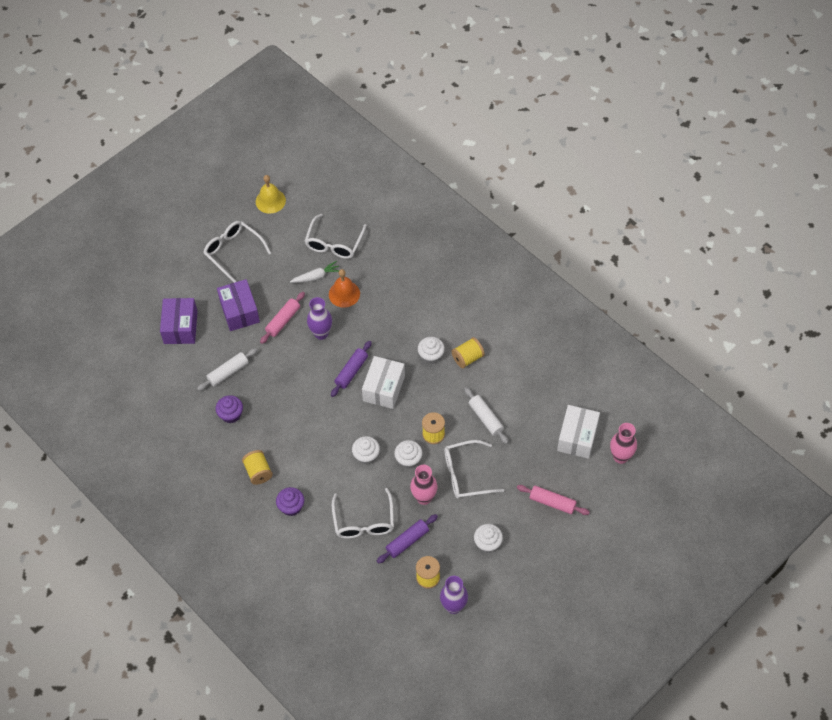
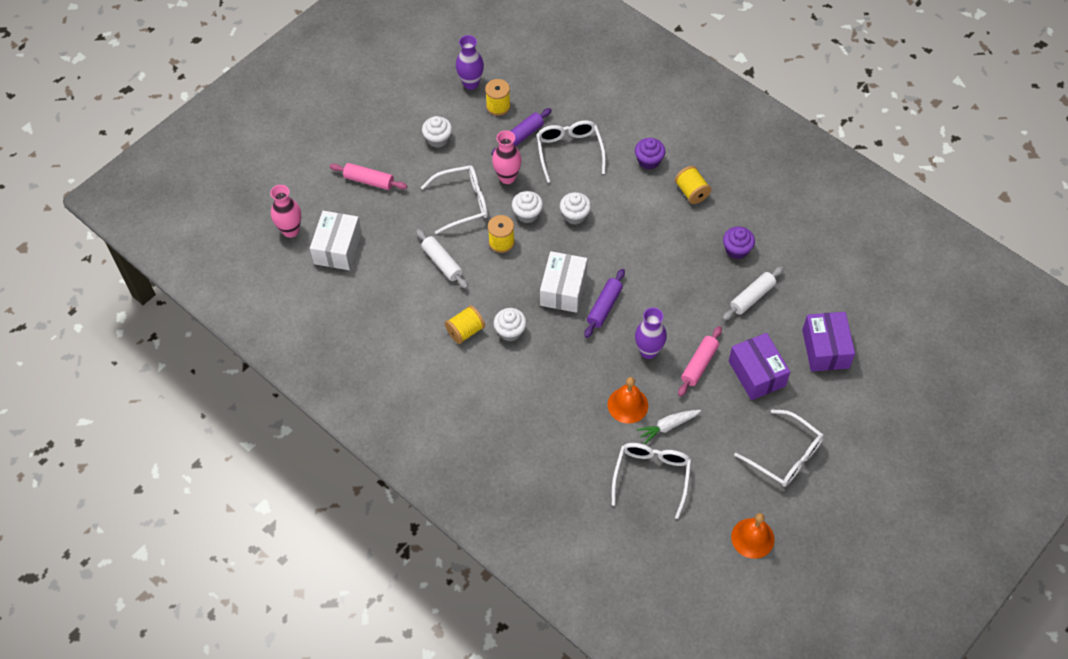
camera: 175 degrees right, 0 degrees up
yellow bell [256,175,286,214] -> orange bell [731,513,775,559]

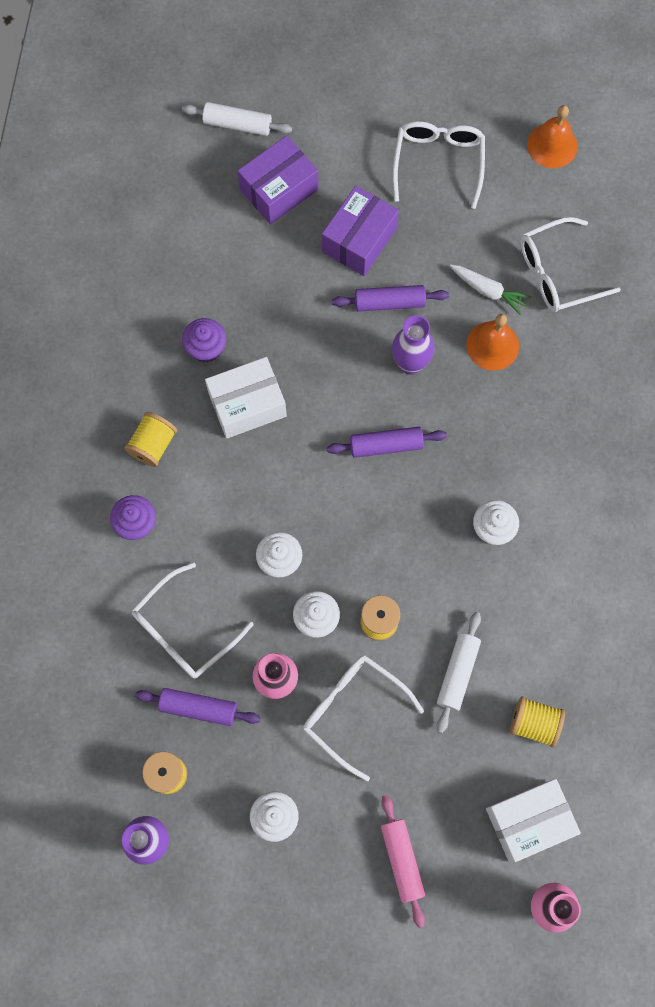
camera: 125 degrees left, 15 degrees up
yellow spool [445,305,485,344] -> yellow spool moved to [510,696,565,748]
white box [540,251,587,313] -> white box moved to [205,357,287,439]
pink rolling pin [678,326,722,396] -> purple rolling pin [332,285,449,312]
white rolling pin [722,266,784,321] -> white rolling pin moved to [182,102,292,136]

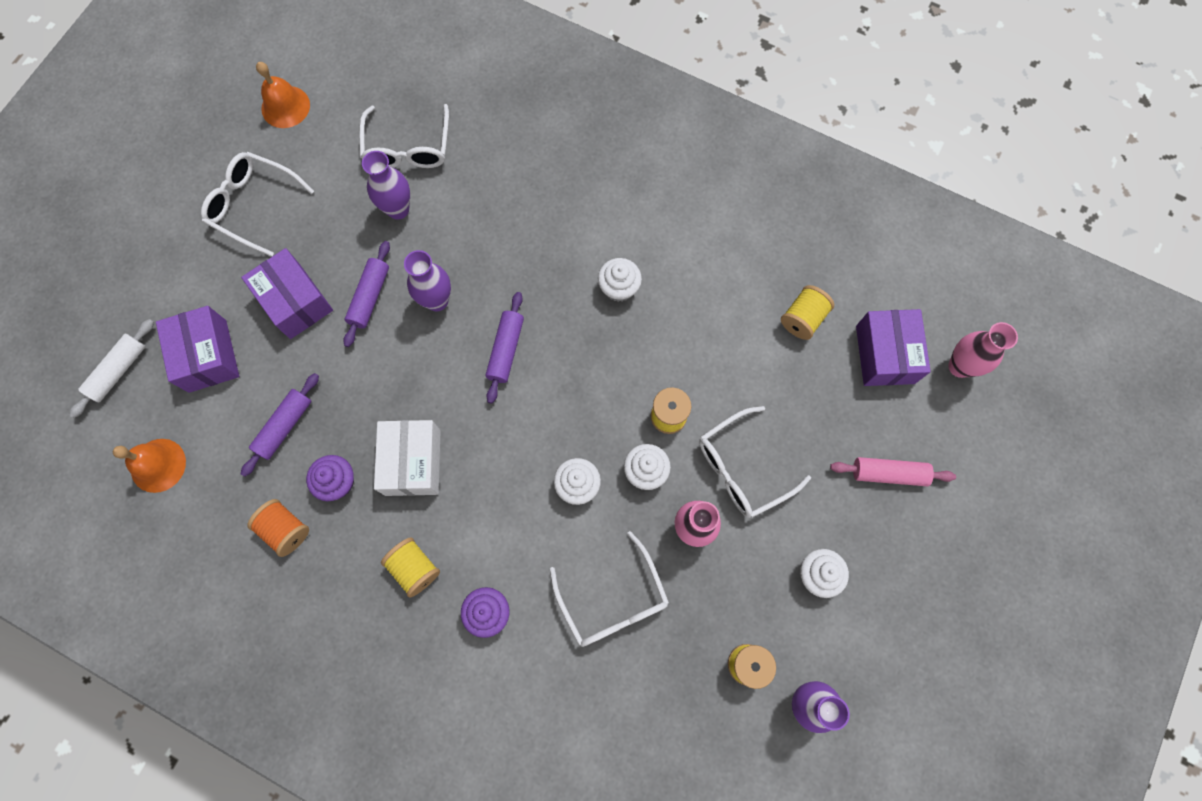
camera: 70 degrees left, 0 degrees up
purple rolling pin [135,688,260,726] -> purple rolling pin moved to [241,373,319,477]
white rolling pin [437,612,481,733] -> none
white carrot [450,265,531,315] -> purple vase [362,151,410,220]
orange bell [467,314,519,370] -> orange bell moved to [113,439,186,493]
white box [486,779,581,862] -> purple box [856,309,931,386]
none -> orange spool [247,499,309,557]

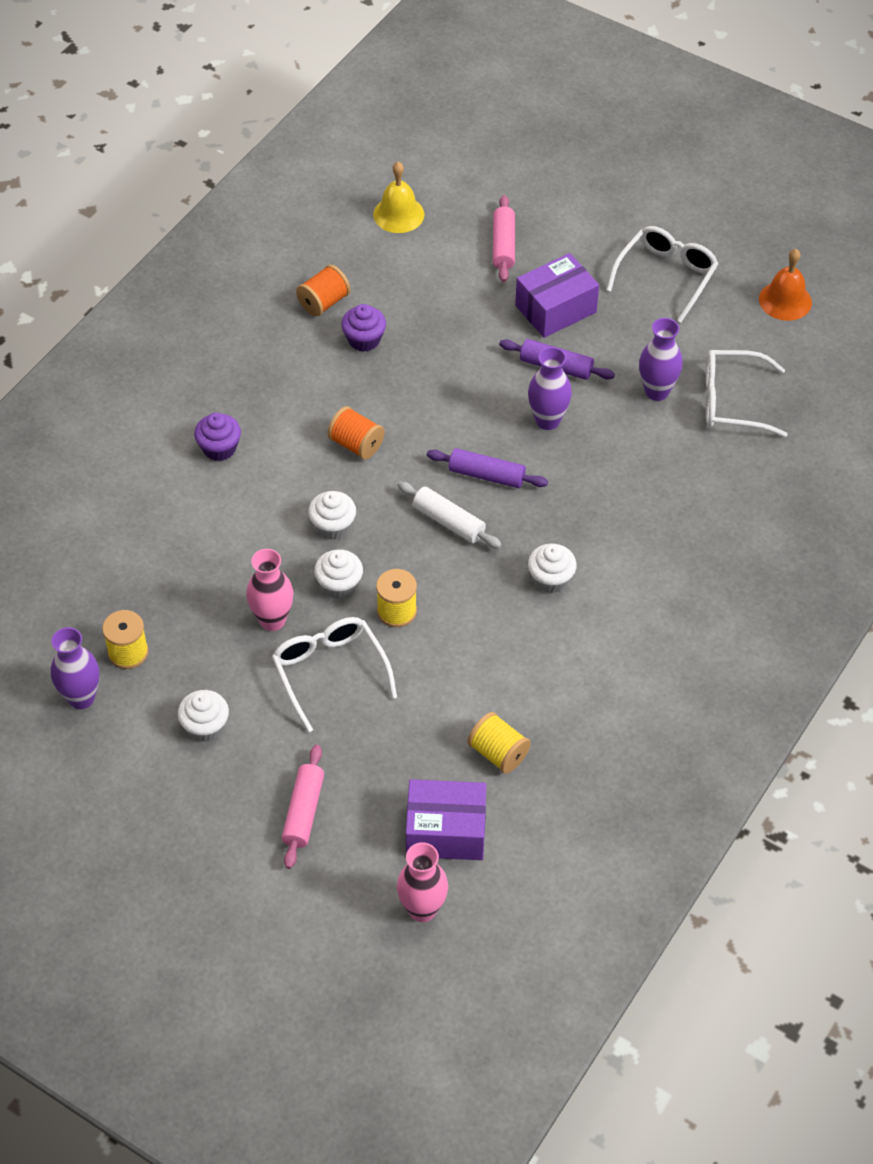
camera: 95 degrees right, 20 degrees down
white rolling pin [69,319,154,418] -> white rolling pin moved to [397,482,502,549]
orange bell [113,439,186,493] -> yellow bell [373,162,424,233]
purple box [156,306,239,393] -> pink rolling pin [493,195,515,282]
purple rolling pin [241,373,319,477] -> none
white box [374,420,440,496] -> none
yellow spool [381,537,440,598] -> none
white glasses [550,531,669,647] -> none
none -> orange spool [327,406,385,460]

